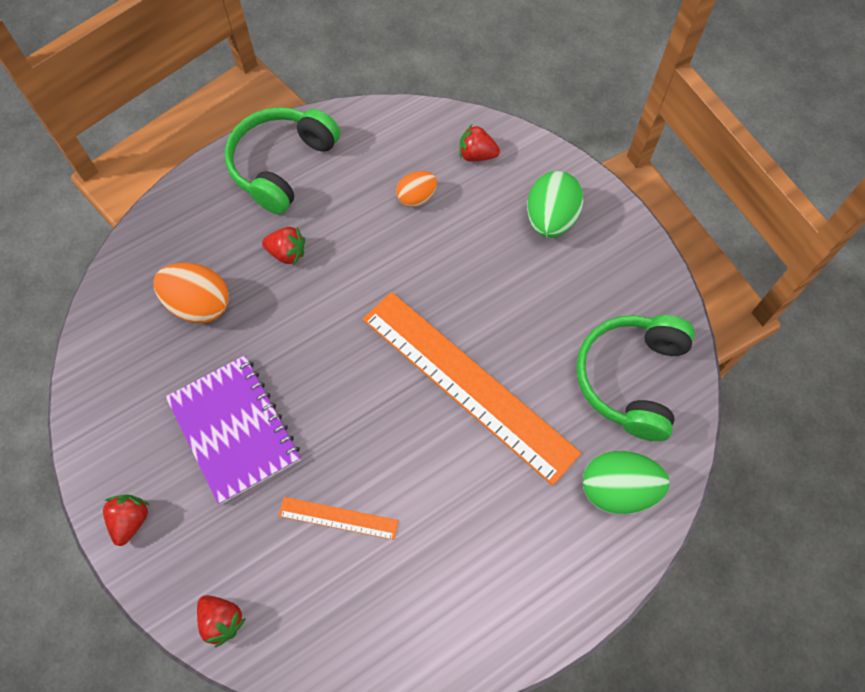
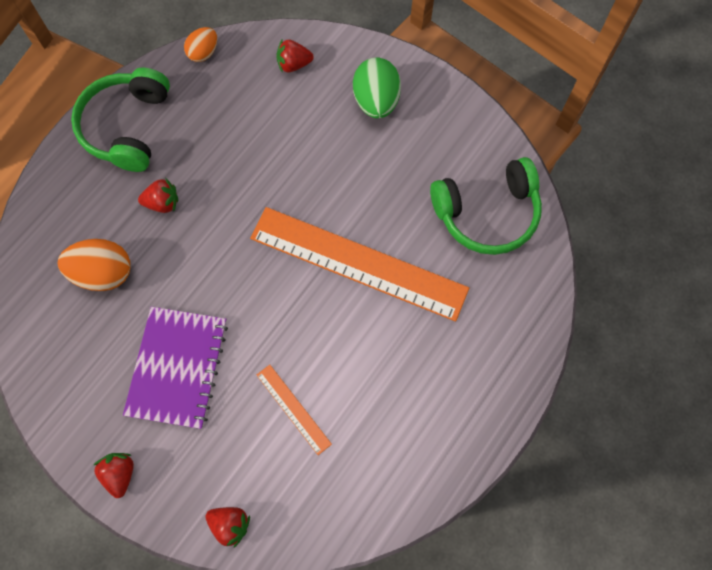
camera: 20 degrees left, 5 degrees up
purple notebook [166,355,301,505] -> purple notebook turned 60 degrees clockwise [123,306,228,429]
orange ruler [279,497,399,540] -> orange ruler turned 60 degrees clockwise [257,365,332,455]
orange egg [396,171,437,207] -> orange egg moved to [184,27,217,62]
green headphones [576,315,695,441] -> green headphones turned 105 degrees counterclockwise [430,157,542,255]
green egg [583,451,669,515] -> none

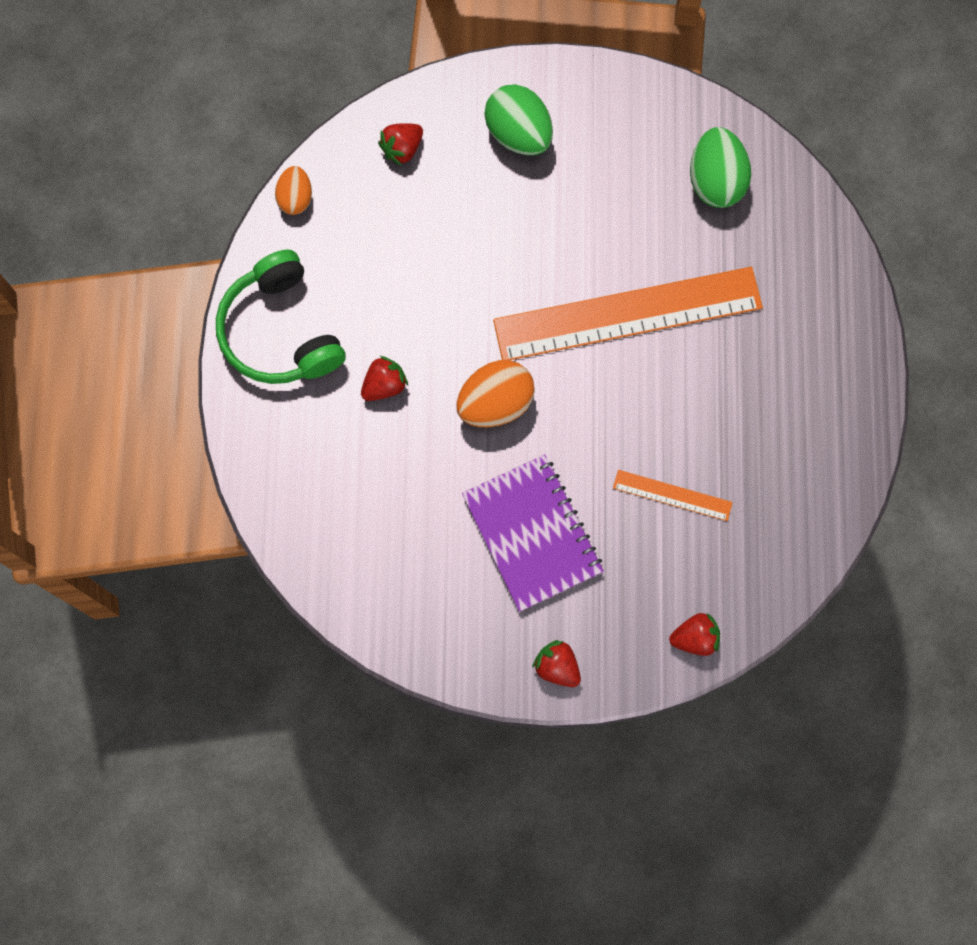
camera: 35 degrees left, 5 degrees up
orange egg [58,239,131,291] -> orange egg moved to [457,360,535,427]
green headphones [430,157,542,255] -> green egg [690,127,751,208]

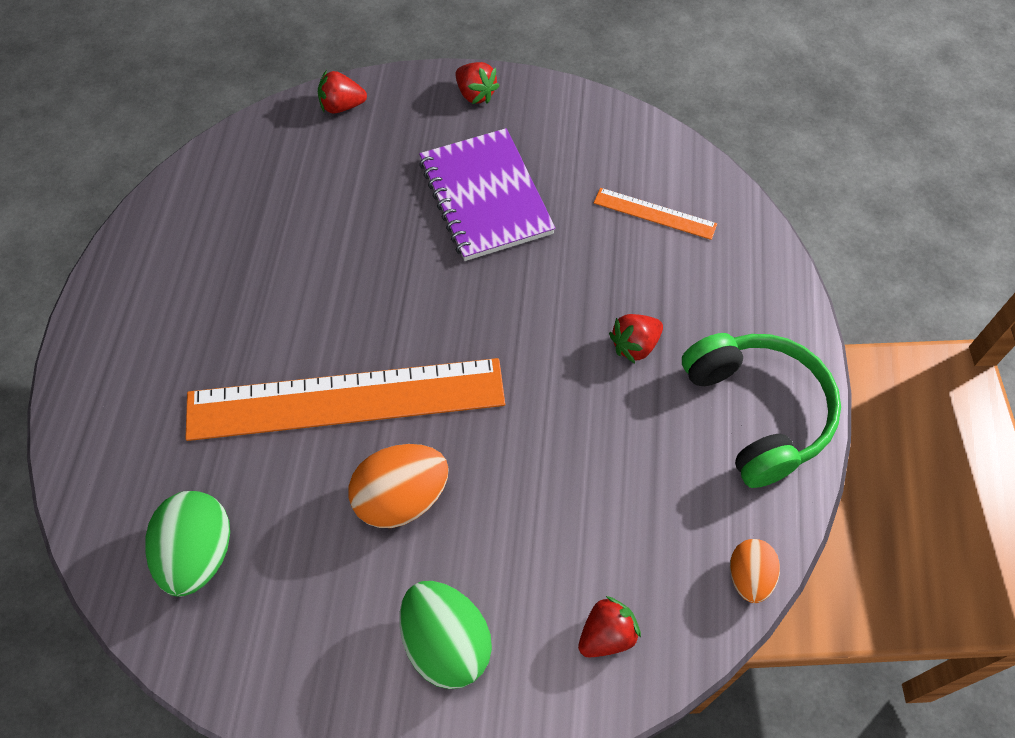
camera: 175 degrees left, 15 degrees down
orange egg [457,360,535,427] -> orange egg moved to [348,444,449,528]
orange ruler [613,470,733,521] -> orange ruler moved to [594,188,717,240]

